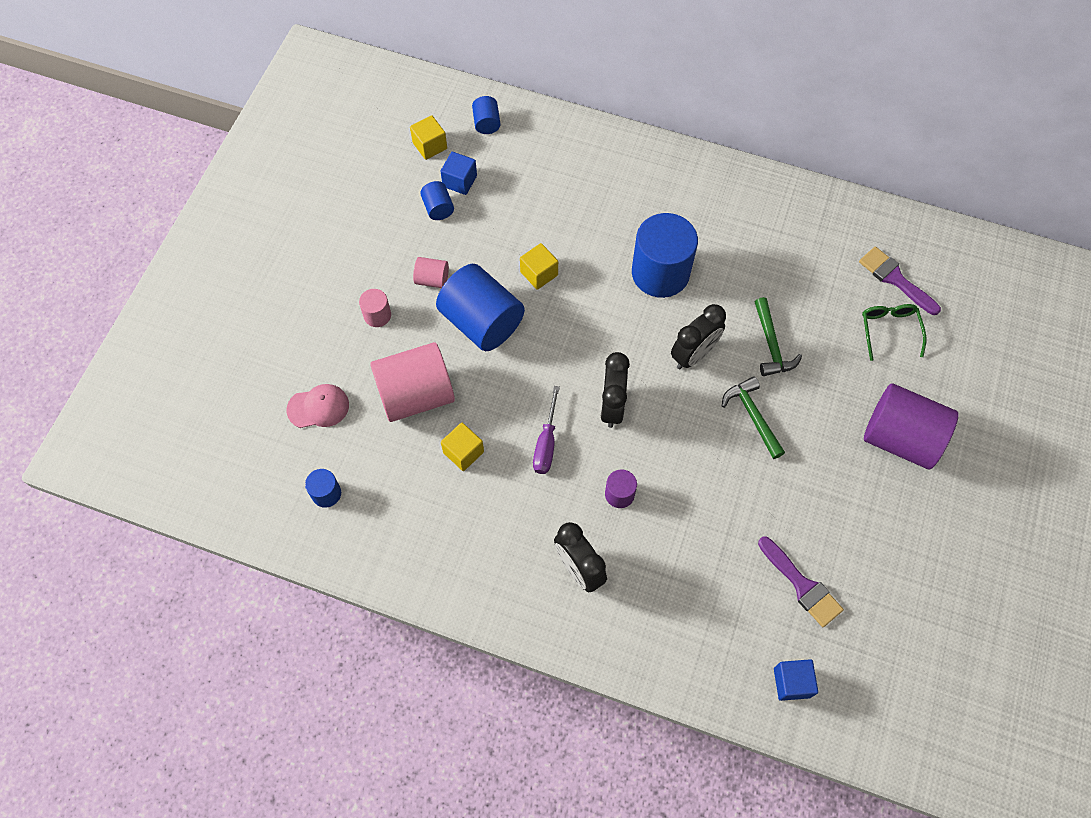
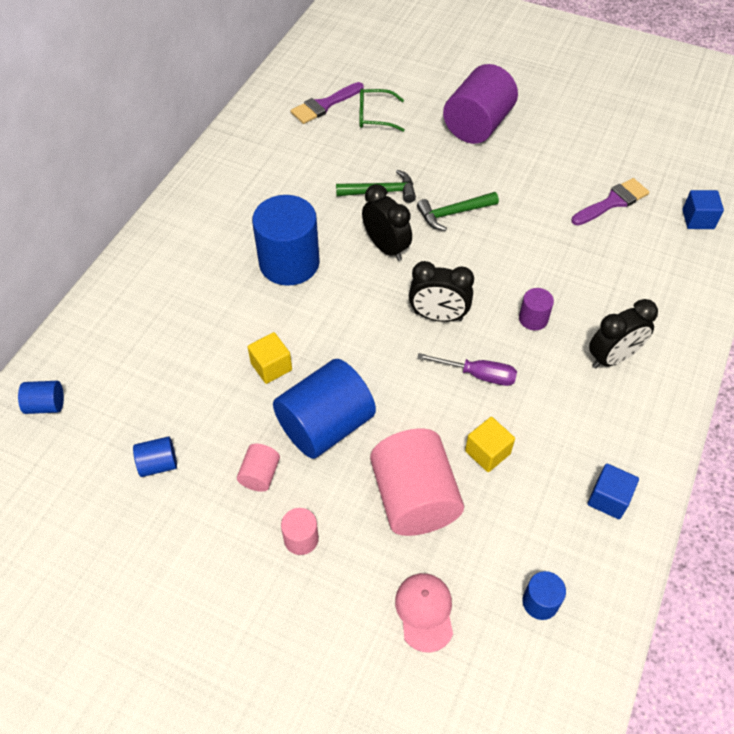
camera: 85 degrees left, 10 degrees down
yellow cube [410,115,447,160] -> none
blue cube [440,152,477,195] -> blue cube moved to [588,464,639,519]

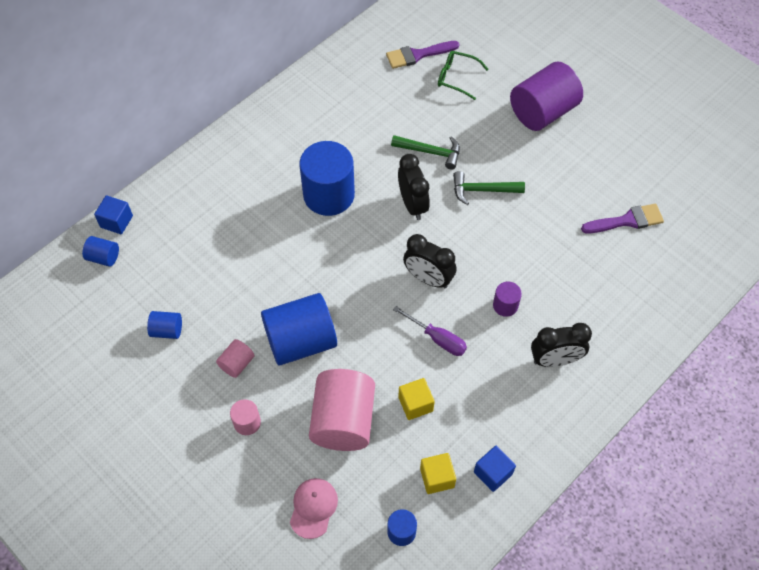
camera: 20 degrees right, 5 degrees up
yellow cube [248,332,292,384] -> yellow cube moved to [420,453,456,494]
blue cube [682,190,724,229] -> blue cube moved to [94,195,133,234]

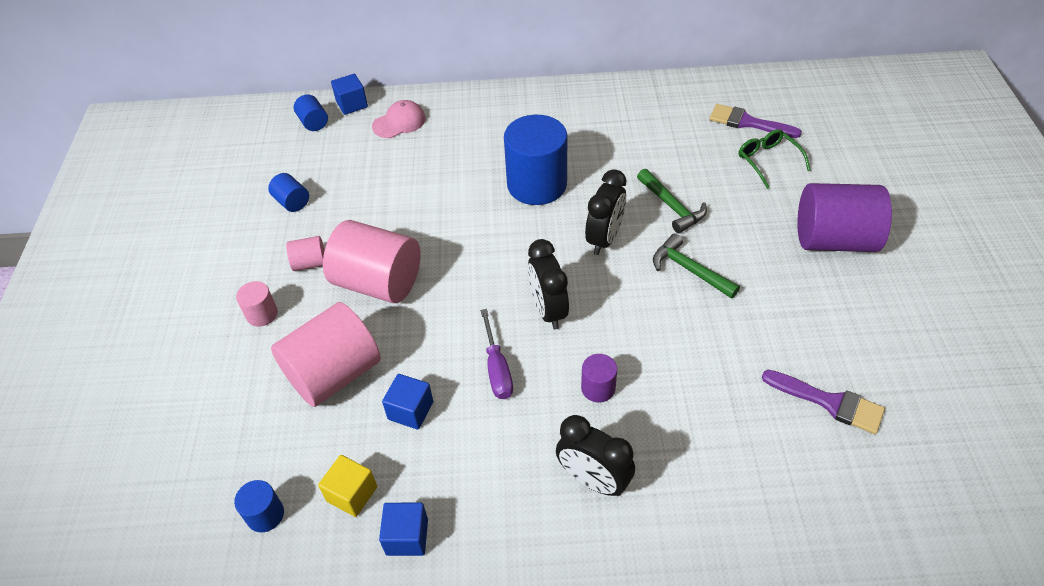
camera: 45 degrees right, 10 degrees down
blue cylinder [261,293,337,365] -> pink cylinder [323,220,421,303]
pink cap [290,478,338,539] -> pink cap moved to [372,100,426,138]
yellow cube [398,378,435,420] -> blue cube [382,374,433,430]

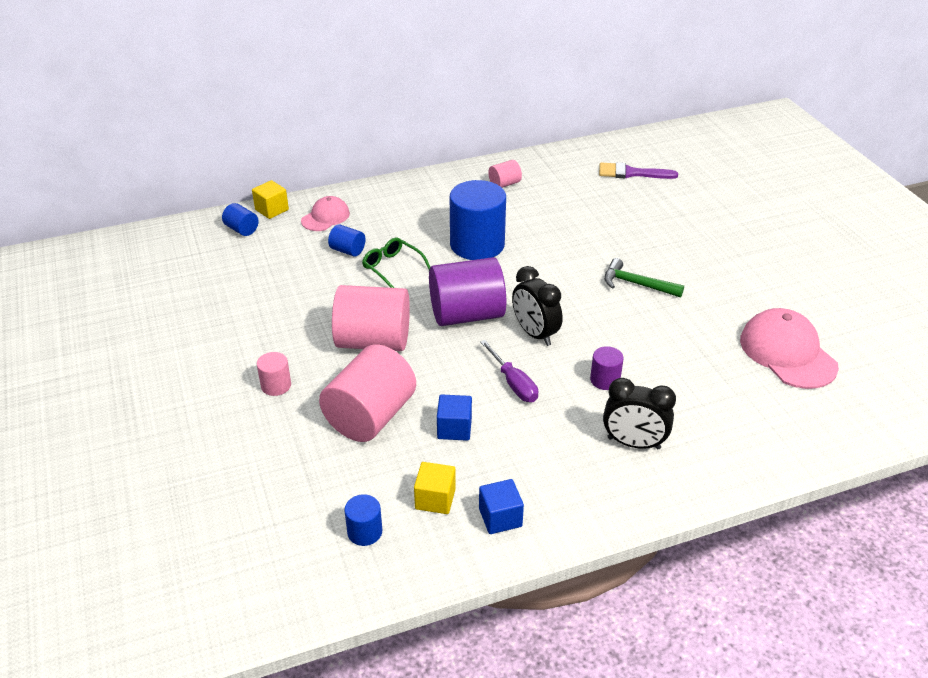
camera: 20 degrees left, 10 degrees down
blue cylinder [268,173,309,212] -> blue cylinder moved to [328,224,365,257]
pink cylinder [286,236,325,271] -> pink cylinder moved to [488,160,522,188]
blue cube [331,74,368,115] -> yellow cube [252,180,289,219]
black clock [585,169,626,255] -> none
green hammer [637,169,707,233] -> none
green glasses [738,129,811,189] -> green glasses moved to [362,237,430,288]
purple brush [762,370,885,434] -> pink cap [740,308,839,389]
purple cylinder [797,183,892,252] -> purple cylinder moved to [429,257,506,326]

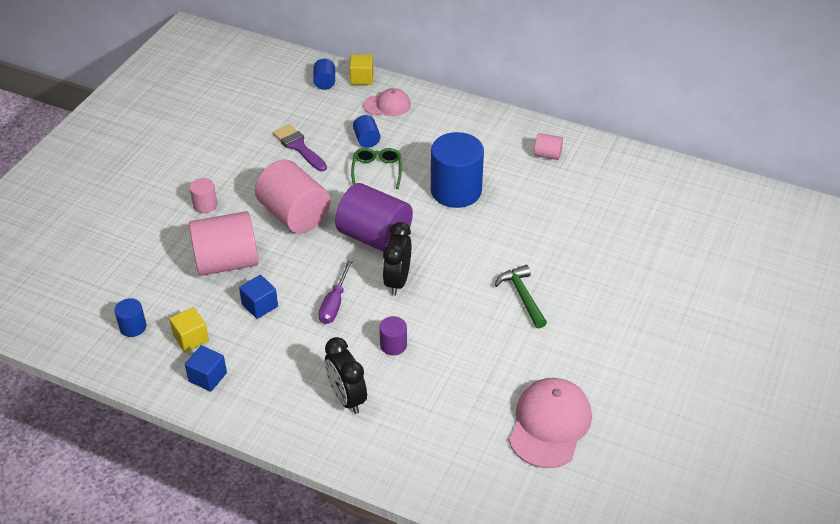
camera: 45 degrees right, 5 degrees up
purple brush [599,162,678,179] -> purple brush moved to [273,124,327,172]

